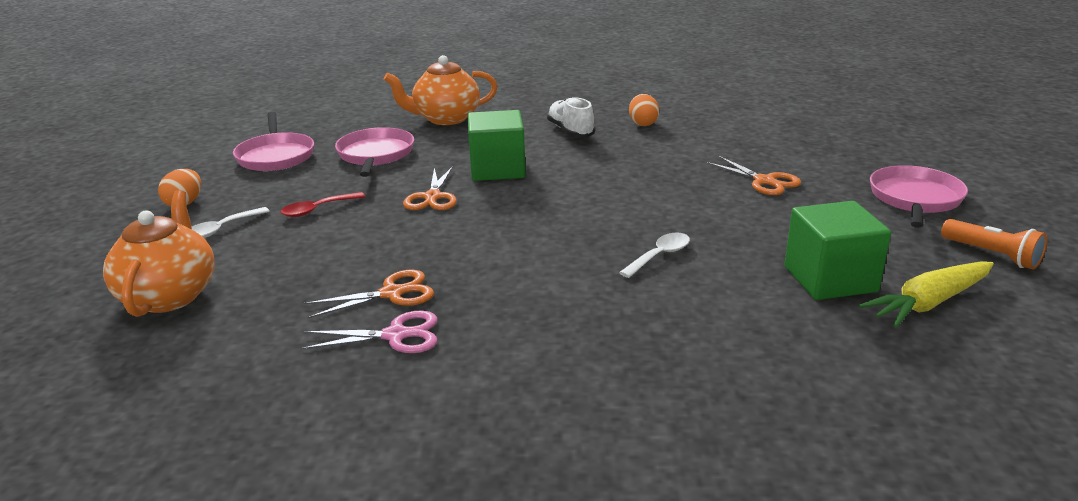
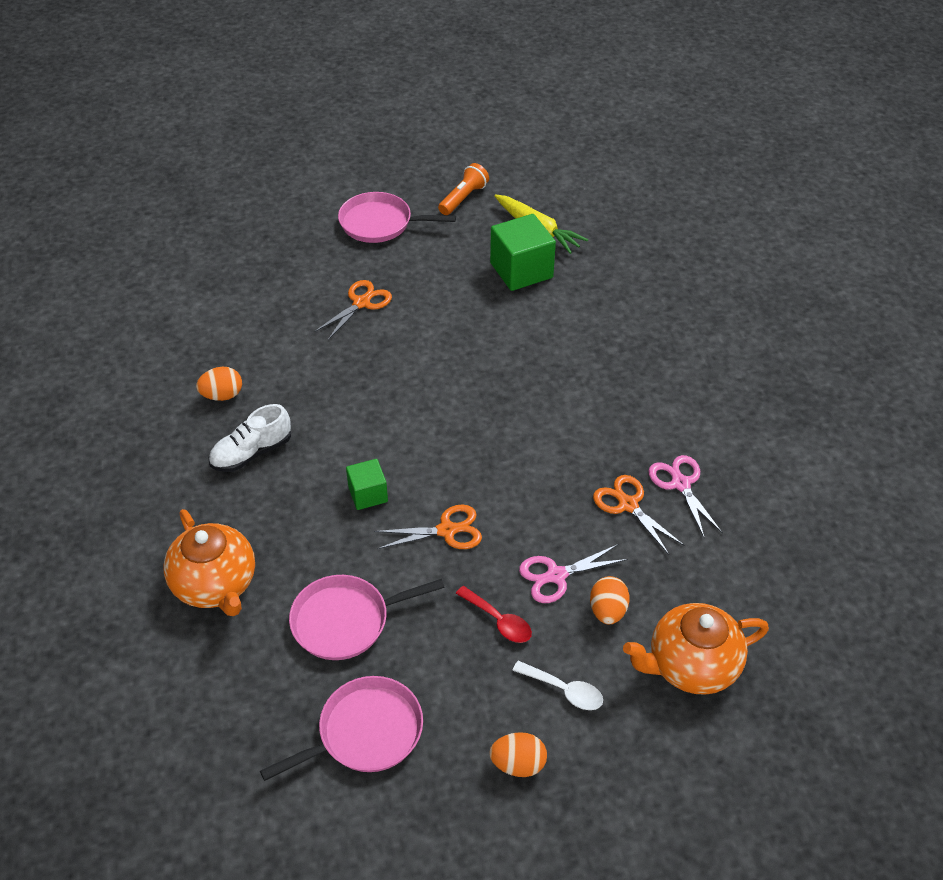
camera: 105 degrees left, 20 degrees up
green cube [468,110,526,181] -> green cube [346,459,388,510], size x0.58
white spoon [619,233,690,278] -> none
none -> pink scissors [519,544,628,603]
none -> orange egg [590,576,630,624]

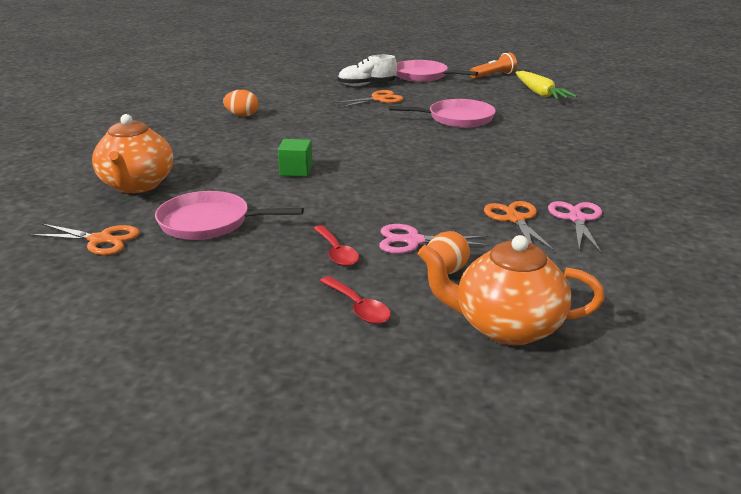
camera: 25 degrees right, 20 degrees down
white shoe [209,404,291,472] -> white shoe moved to [338,55,397,86]
pink pan [260,676,423,781] -> pink pan moved to [389,99,496,128]
orange scissors [374,505,482,549] -> orange scissors moved to [29,224,140,255]
orange egg [489,732,547,777] -> none
green cube [490,214,556,291] -> none
white spoon [512,661,603,710] -> red spoon [320,276,391,324]

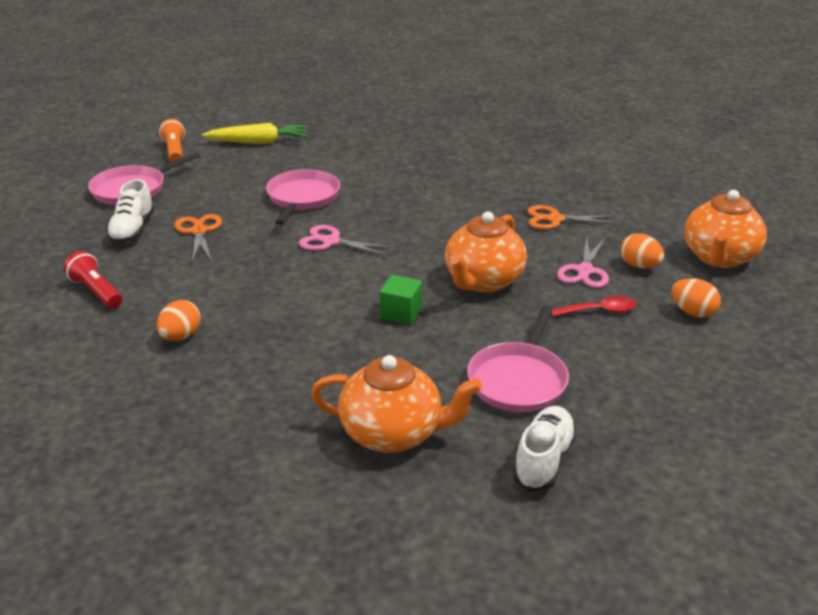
camera: 75 degrees left, 5 degrees up
orange scissors [29,224,140,255] -> white shoe [513,406,577,491]
red spoon [320,276,391,324] -> orange egg [672,278,721,318]
pink scissors [548,201,602,253] -> pink scissors moved to [299,225,394,256]
none -> red flashlight [64,251,122,309]
none -> orange teapot [445,212,527,292]

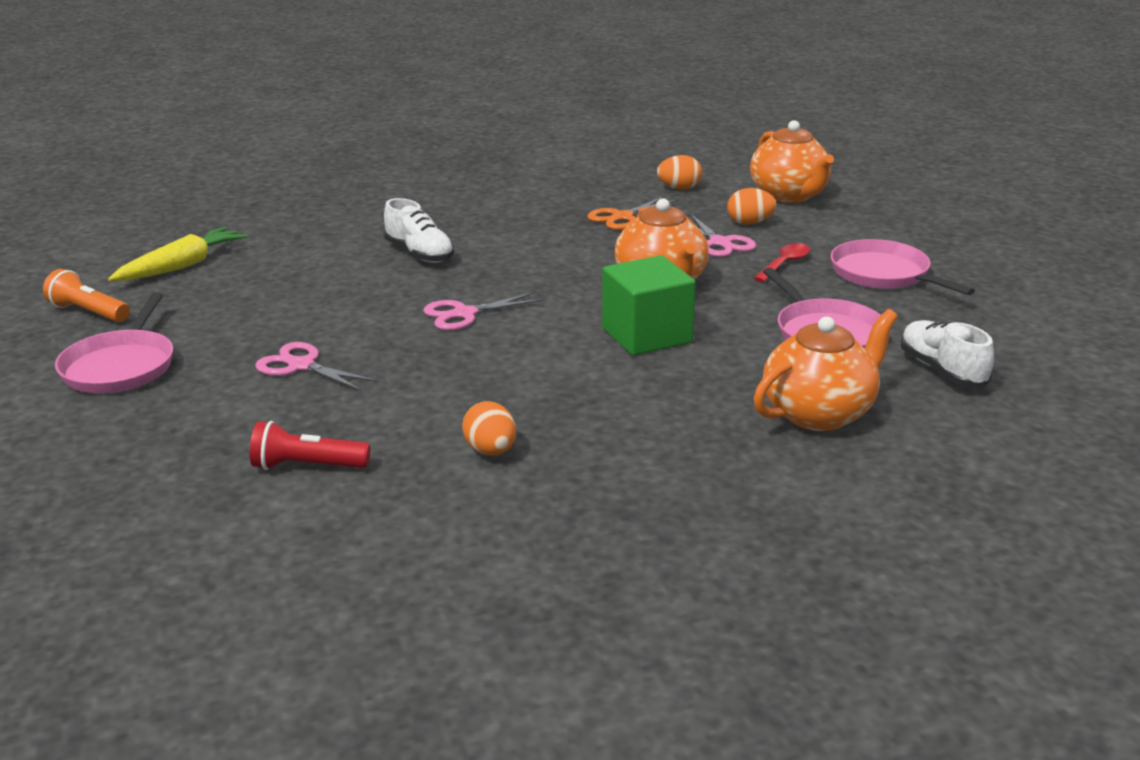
camera: 45 degrees left, 5 degrees down
white shoe [106,179,155,244] -> white shoe moved to [384,198,454,263]
orange scissors [175,214,222,262] -> pink scissors [255,342,379,391]
pink pan [266,169,340,225] -> pink pan moved to [830,239,975,295]
green cube [379,275,422,325] -> green cube [602,255,696,356], size x1.74
orange egg [672,278,721,318] -> orange egg moved to [657,155,702,190]

